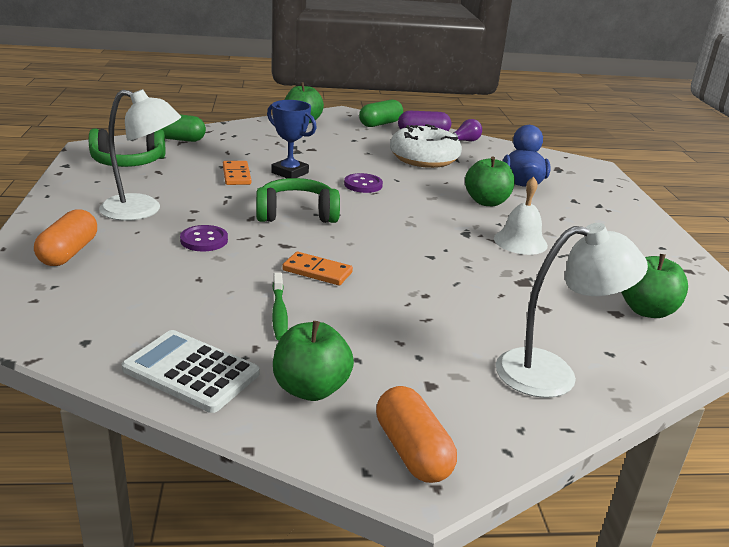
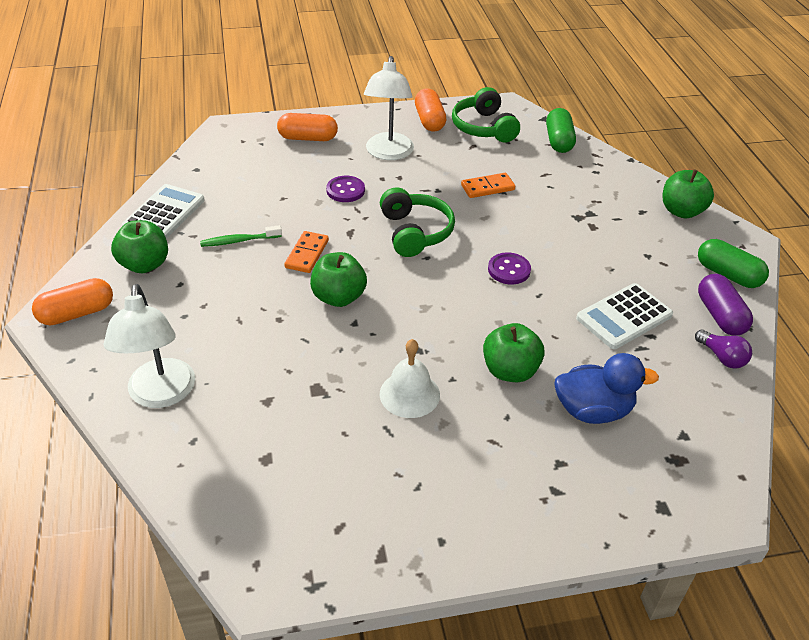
camera: 85 degrees right, 15 degrees up
blue trophy [267,100,317,178] -> none
white donut [390,124,462,168] -> white calculator [576,283,673,349]
green apple [621,254,688,318] -> green apple moved to [310,252,367,307]
none -> orange capsule [415,88,446,132]

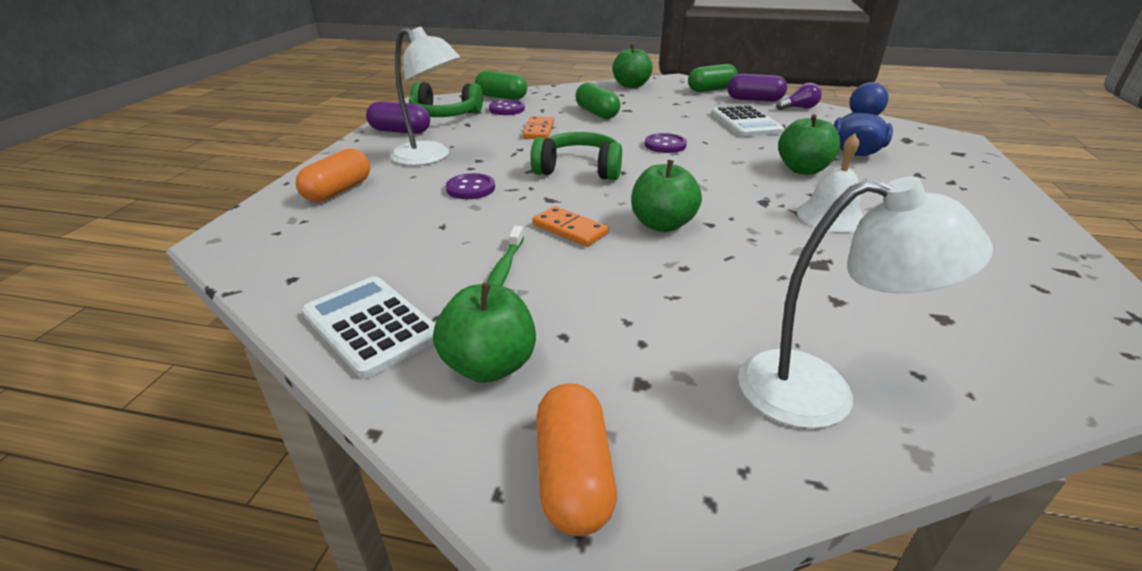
camera: 65 degrees left, 10 degrees down
orange capsule [415,88,446,132] -> purple capsule [366,101,430,134]
none -> purple button [489,100,525,115]
none -> green capsule [575,83,621,119]

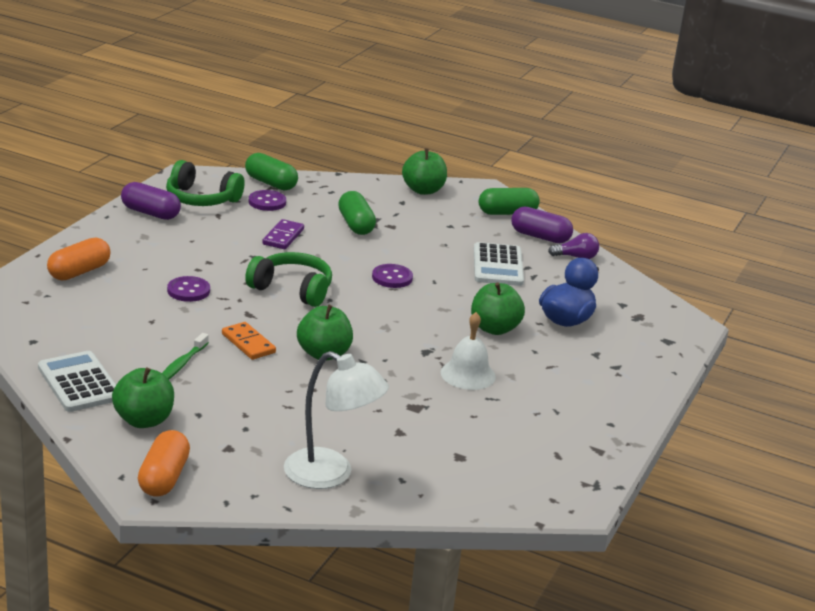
camera: 10 degrees right, 5 degrees down
white lamp [391,27,461,166] -> none
orange domino [523,116,554,139] -> purple domino [262,219,304,249]

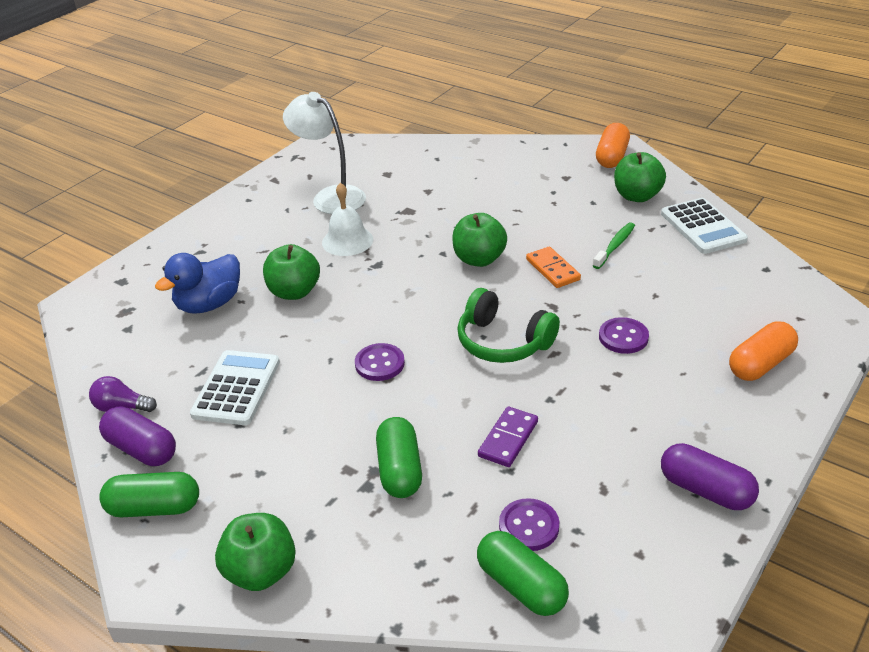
camera: 165 degrees left, 10 degrees up
green headphones [166,160,245,206] -> none
white lamp [284,351,389,489] -> white lamp moved to [283,92,366,214]

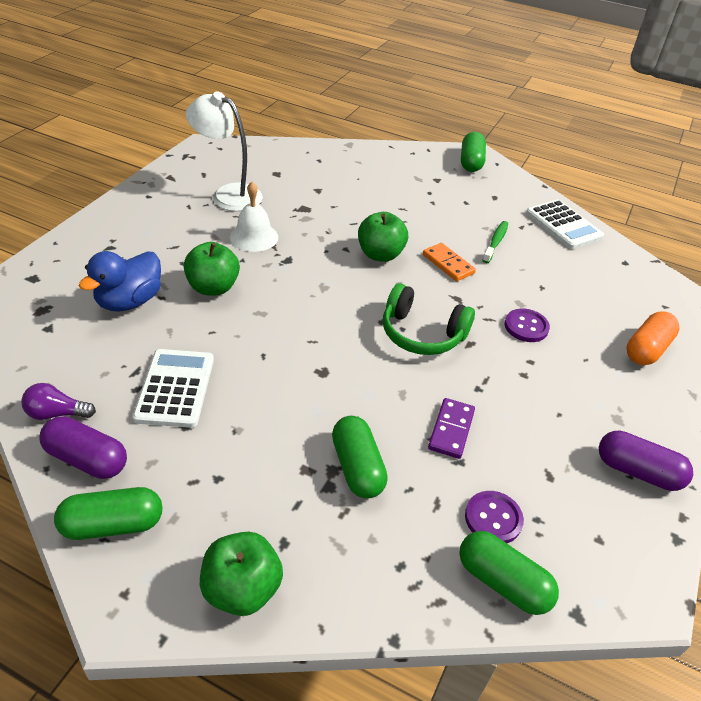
camera: 15 degrees left, 5 degrees up
purple button [355,343,405,381] -> none
orange capsule [596,123,630,168] -> green capsule [461,132,486,172]
green apple [614,152,666,202] -> none

